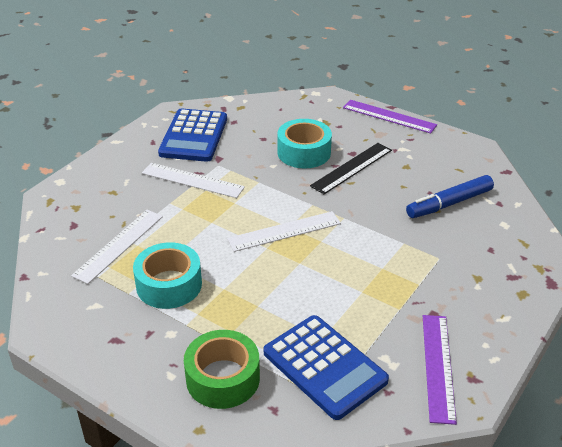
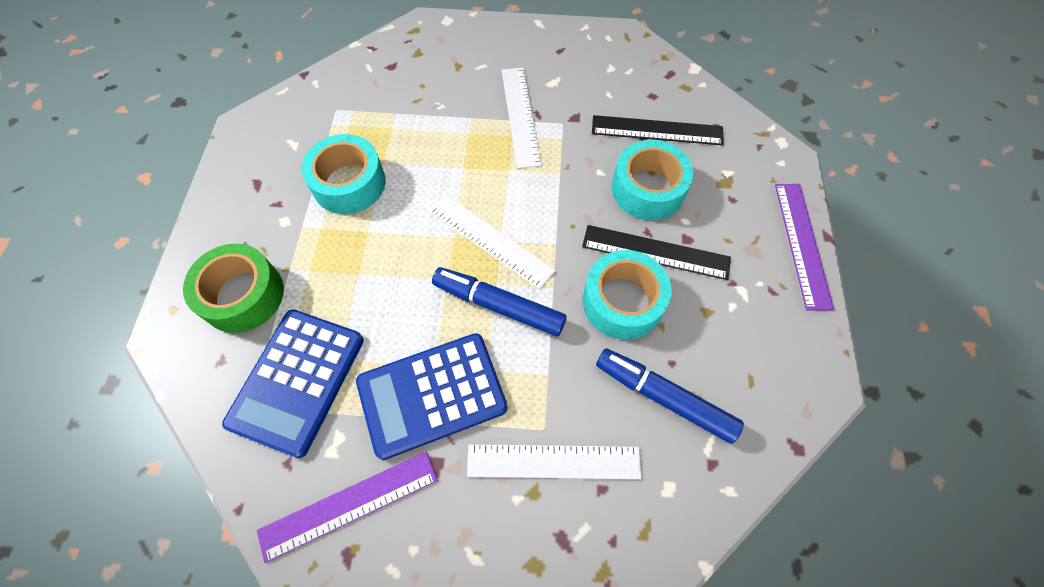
camera: 60 degrees right, 25 degrees up
white ruler [71,210,163,284] -> white ruler moved to [467,444,642,479]
blue calculator [158,109,227,162] -> blue calculator moved to [356,333,508,460]
none -> blue marker [432,267,567,336]
none -> turquoise tape [583,250,672,340]
none -> black ruler [592,115,724,145]

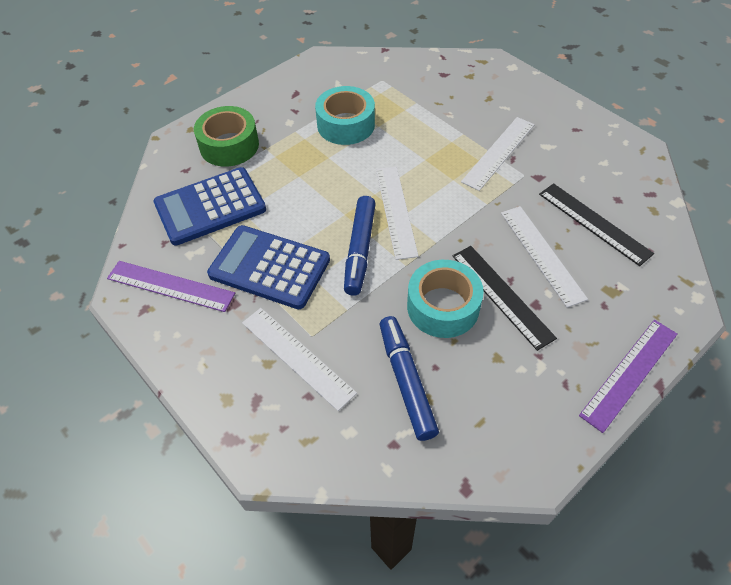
camera: 45 degrees right, 10 degrees down
blue marker [432,267,567,336] -> blue marker turned 150 degrees counterclockwise [344,196,376,296]
turquoise tape [612,140,693,220] -> white ruler [501,206,588,308]

